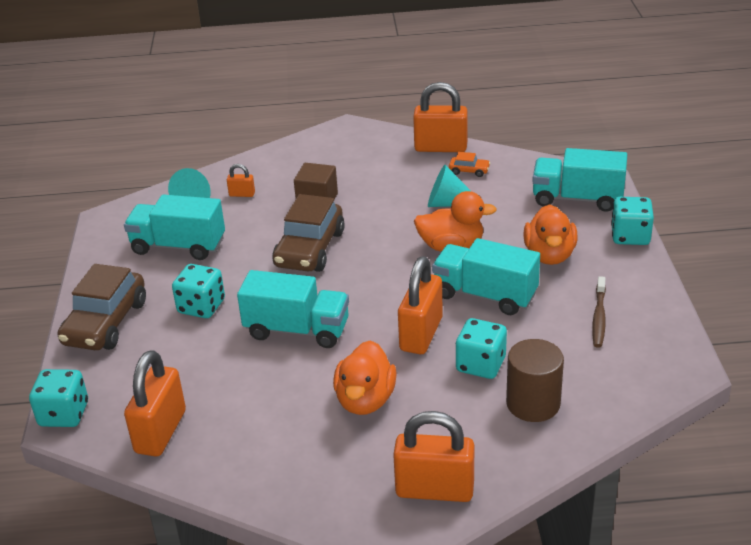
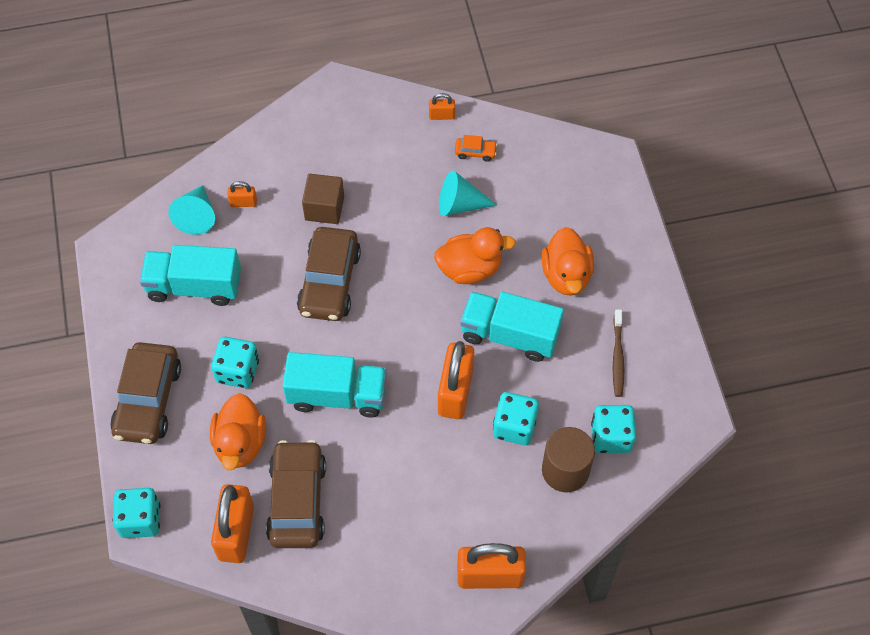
camera: 10 degrees left, 25 degrees up
orange duck [333,340,397,415] -> orange duck moved to [210,393,266,471]
orange padlock [413,82,468,152] -> orange padlock [429,93,455,120], size x0.47
turquoise truck [532,148,627,212] -> none
turquoise dice [611,197,654,245] -> turquoise dice moved to [591,405,636,453]
none -> brown car [266,440,326,548]

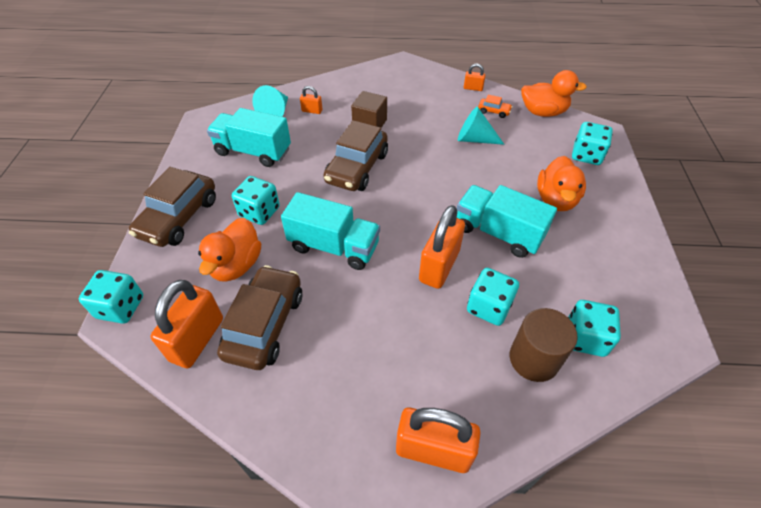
camera: 15 degrees right, 10 degrees down
orange duck [434,227,516,284] -> orange duck moved to [521,70,587,117]
brown toothbrush [613,309,624,397] -> none
none -> turquoise dice [572,122,613,165]

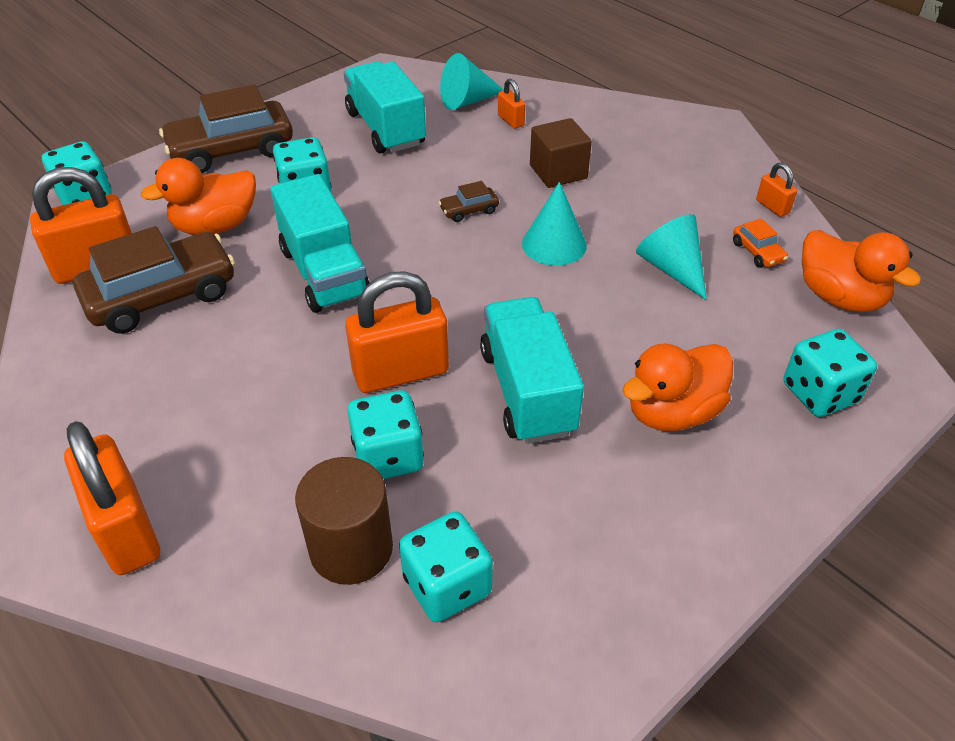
camera: 45 degrees right, 5 degrees down
brown car [323,120,388,191] -> brown car [439,181,499,222], size x0.43
none -> turquoise cone [522,182,587,266]

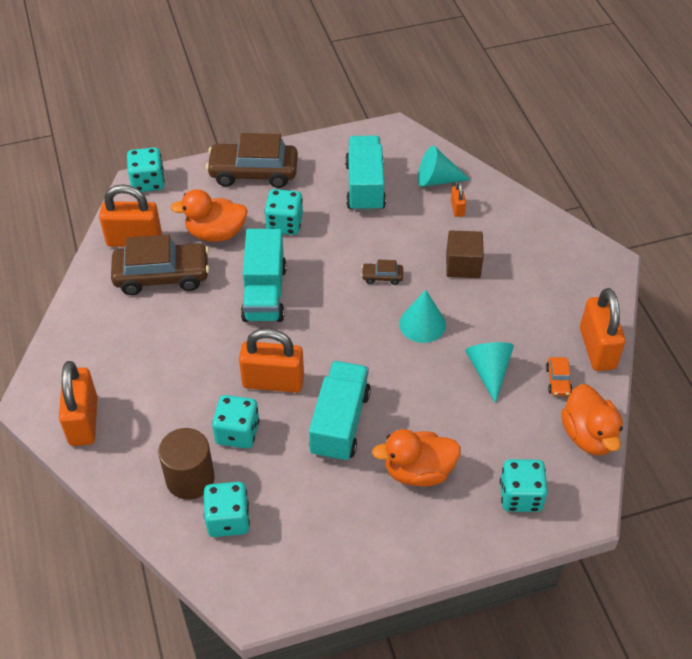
camera: 25 degrees right, 5 degrees up
orange padlock [756,163,797,217] -> orange padlock [580,288,625,371], size x2.14

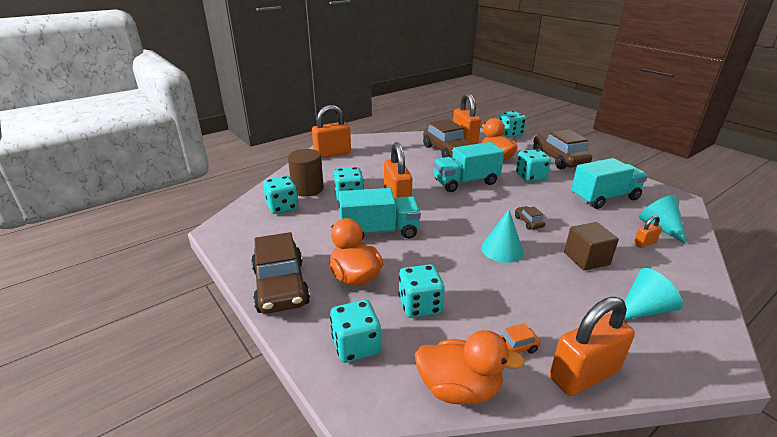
camera: 70 degrees right, 20 degrees down
turquoise cone [465,342,514,404] -> turquoise cone moved to [624,268,683,320]
orange duck [561,384,623,455] -> orange duck turned 135 degrees counterclockwise [415,330,525,405]
none -> brown car [251,232,310,314]
none -> turquoise dice [399,264,445,318]

